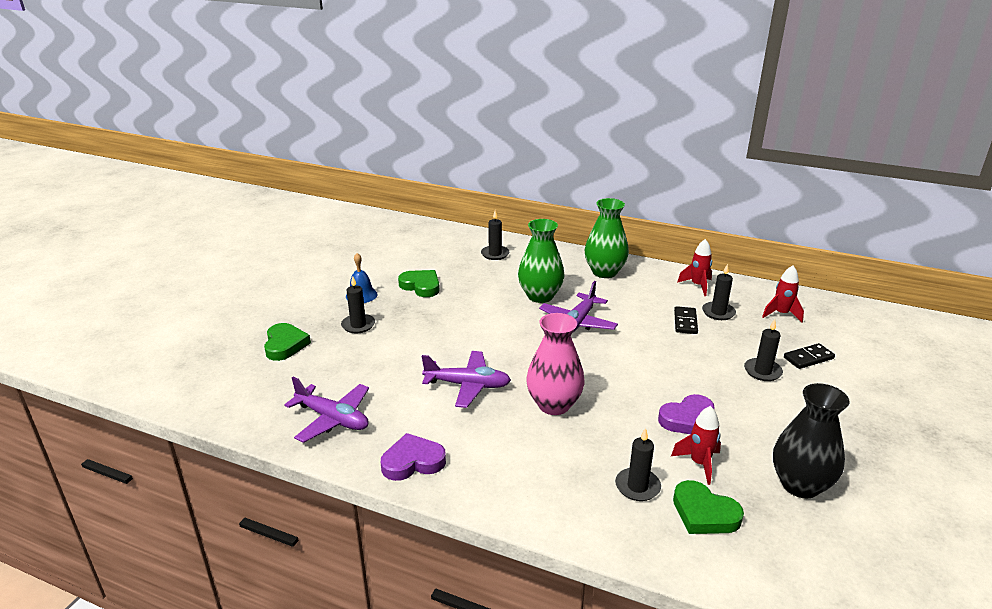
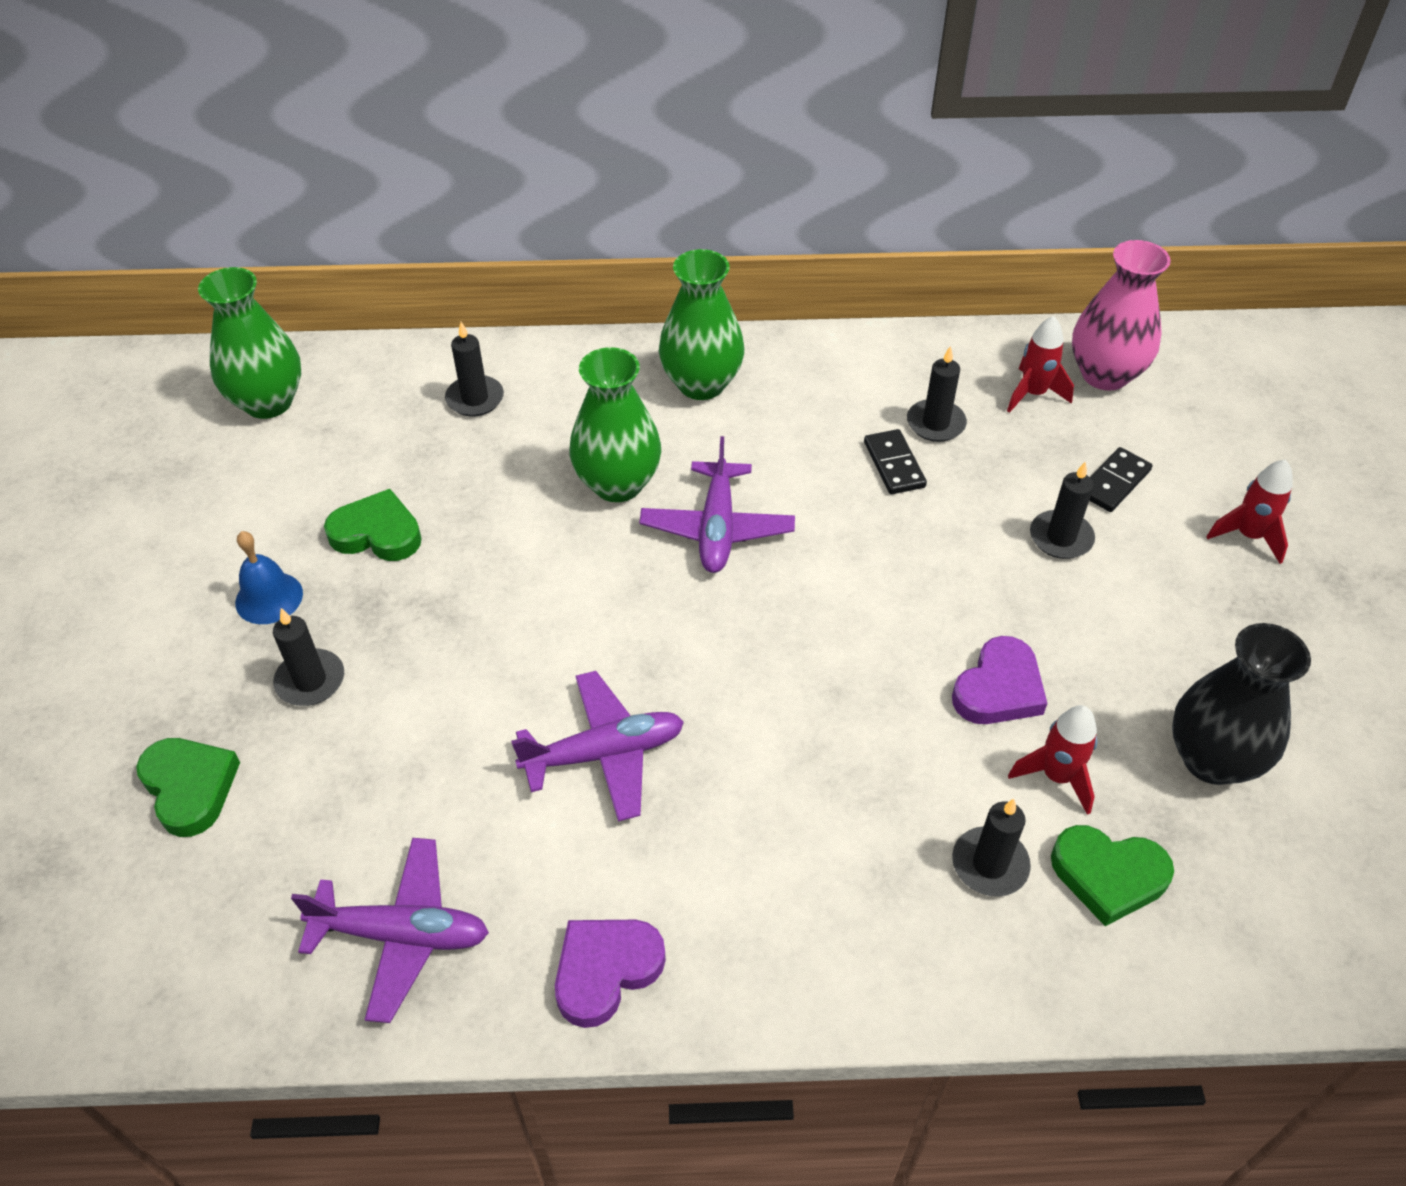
camera: 25 degrees left, 20 degrees up
pink vase [526,313,585,415] -> pink vase moved to [1072,240,1171,391]
red rocket [677,239,712,296] -> red rocket moved to [1206,459,1293,564]
none -> green vase [198,267,301,419]

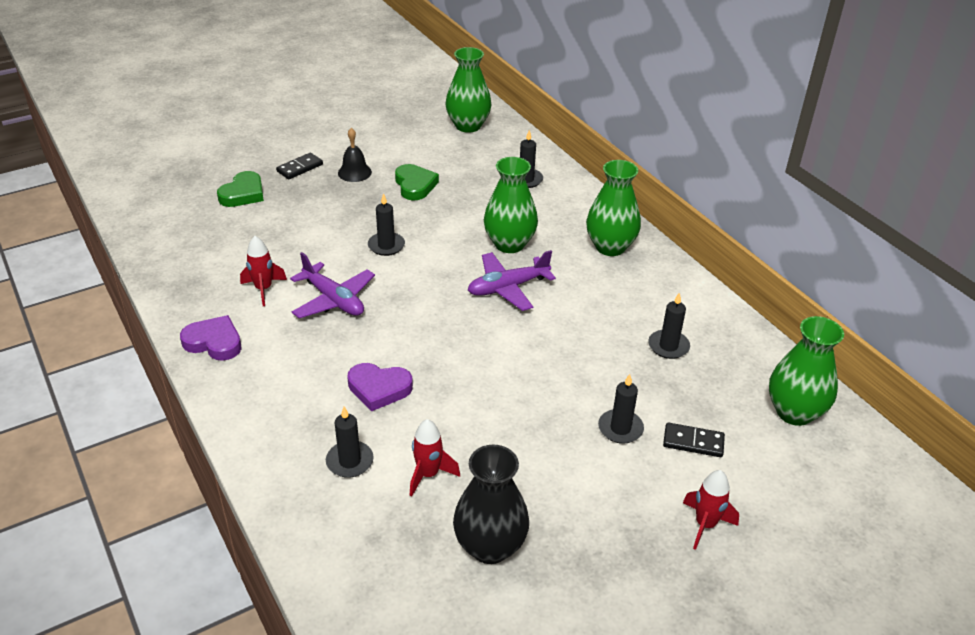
camera: 60 degrees right, 10 degrees down
blue bell [235,531,303,624] -> black bell [338,128,372,182]
black candle [273,608,344,706] -> black candle moved to [368,193,405,256]
purple plane [291,838,489,1023] -> none
black domino [864,429,927,494] -> black domino moved to [276,153,323,179]
purple heart [952,636,1048,724] -> purple heart moved to [347,363,413,412]
red rocket [1007,316,1074,413] -> red rocket moved to [240,236,287,306]
green heart [1051,825,1174,926] -> none
pink vase [1072,240,1171,391] -> green vase [769,316,844,426]

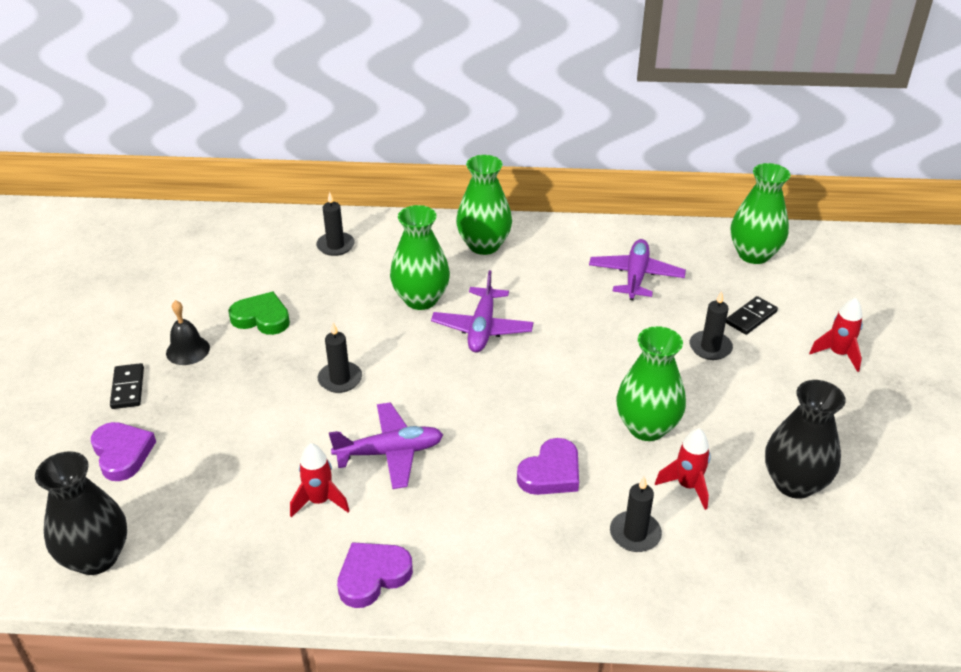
camera: 55 degrees left, 0 degrees up
green heart [217,171,264,207] -> purple heart [91,422,156,481]
green vase [446,47,491,133] -> green vase moved to [616,326,686,441]
black candle [648,292,690,359] -> purple plane [589,239,686,300]
none -> black vase [35,451,127,575]

